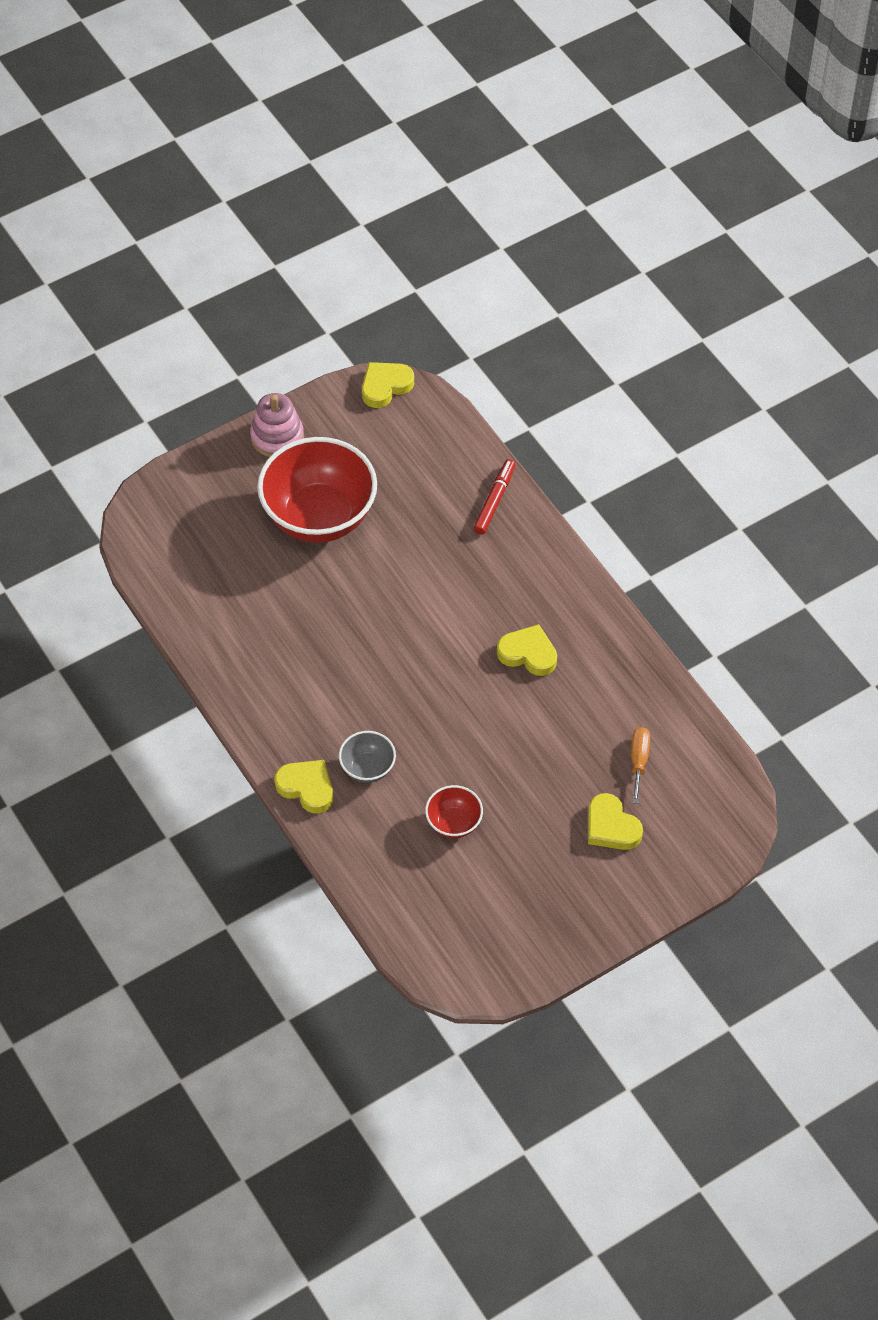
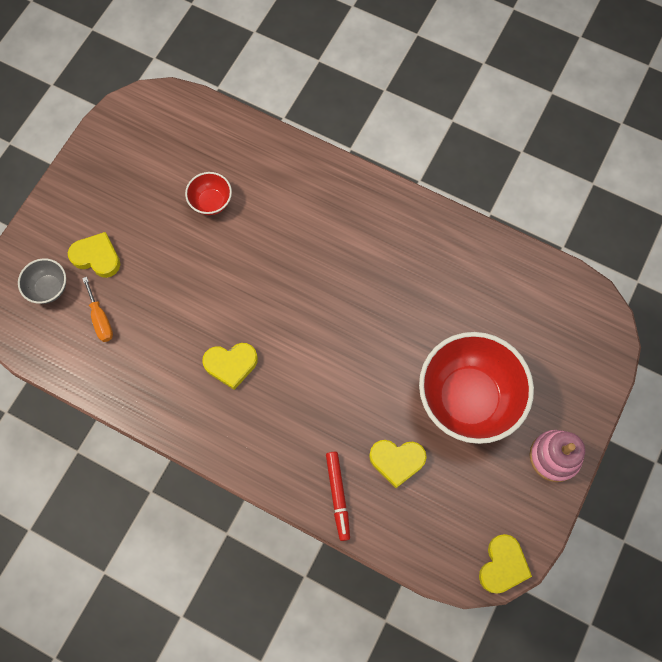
camera: 150 degrees right, 15 degrees up
yellow heart [275,760,333,813] -> yellow heart moved to [369,440,427,488]
grey bowl [339,731,396,783] -> grey bowl moved to [18,258,66,304]

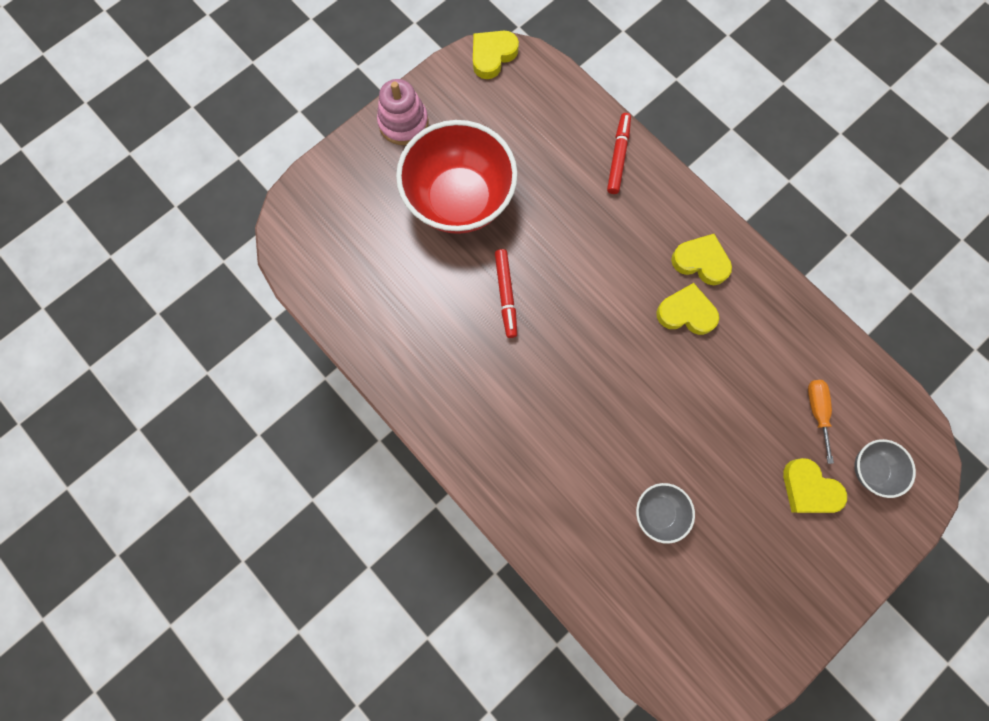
camera: 160 degrees left, 5 degrees up
red bowl [185,172,232,215] -> grey bowl [636,483,695,544]
yellow heart [369,440,427,488] -> yellow heart moved to [671,234,732,285]
none -> red marker [495,249,517,338]

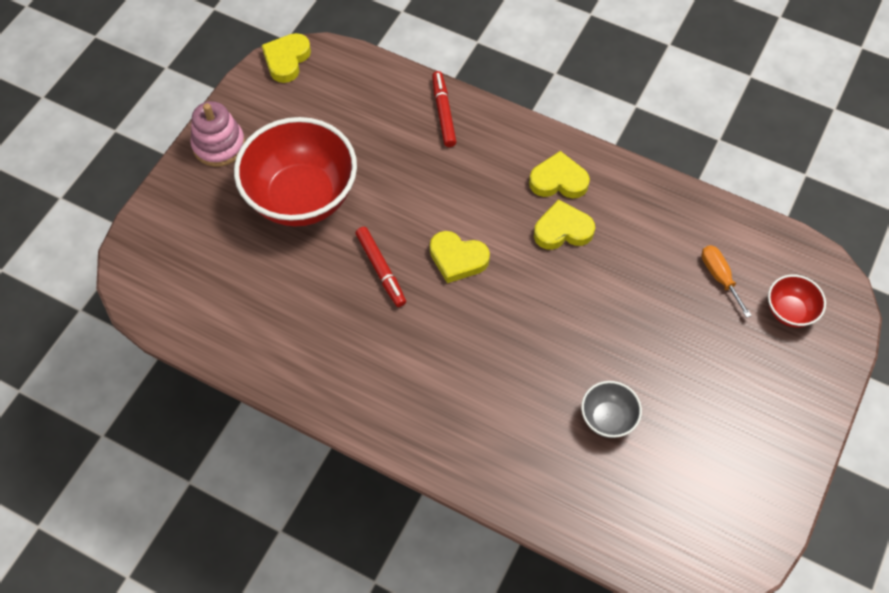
camera: 20 degrees left, 15 degrees down
yellow heart [783,458,847,513] -> yellow heart moved to [430,231,490,283]
grey bowl [854,439,916,498] -> red bowl [768,275,826,327]

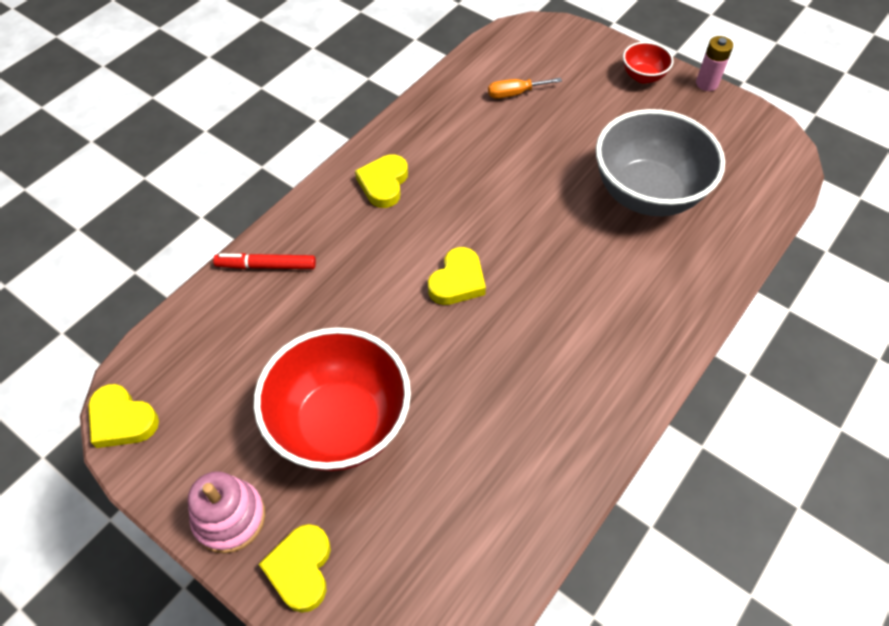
camera: 80 degrees left, 5 degrees down
red marker [356,227,406,307] -> none
yellow heart [534,199,595,250] -> yellow heart moved to [259,524,331,613]
grey bowl [581,381,642,438] -> grey bowl [596,109,725,216], size x2.20
red bowl [768,275,826,327] -> red bowl moved to [623,42,673,84]
none -> pink battery [696,36,733,91]

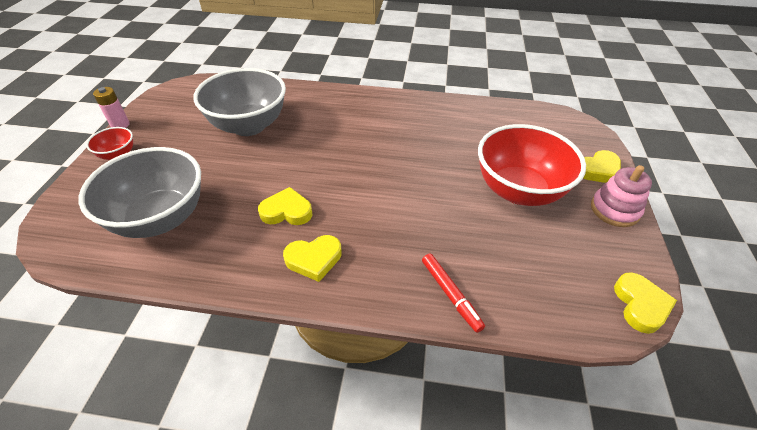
camera: 120 degrees left, 10 degrees down
yellow heart [428,247,486,305] -> yellow heart moved to [258,187,312,225]
orange screwdriver [488,78,562,99] -> grey bowl [78,147,201,238]

